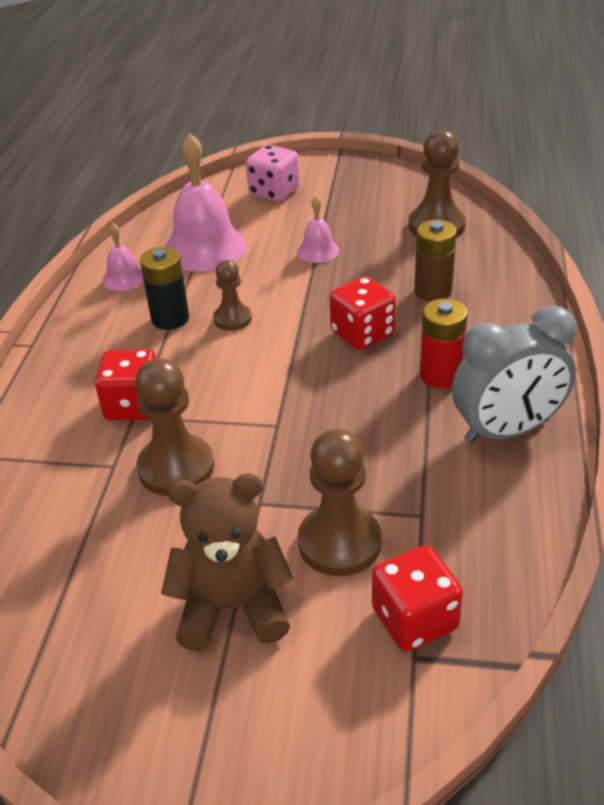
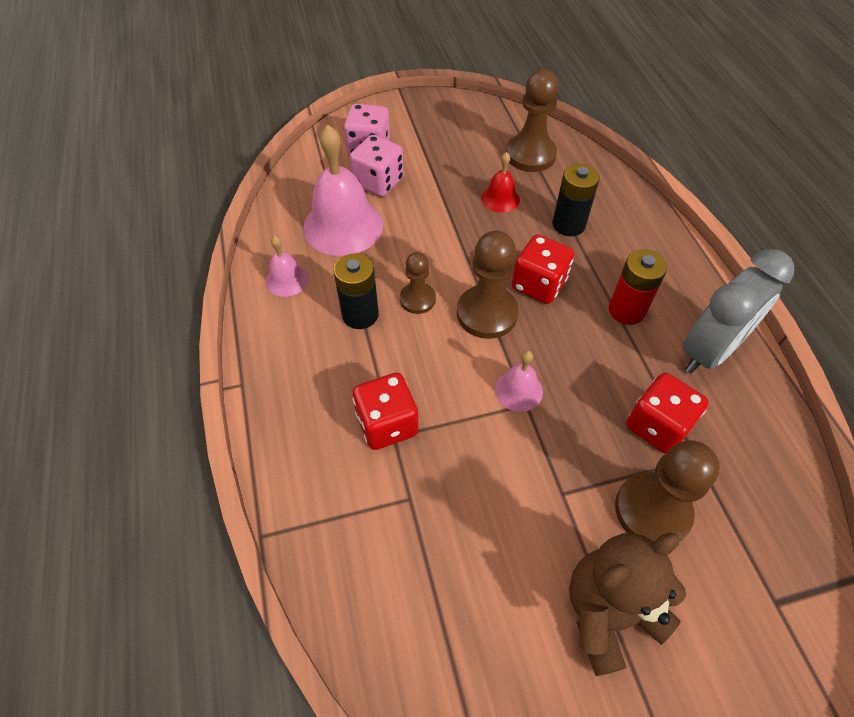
camera: 25 degrees left, 15 degrees up
brown pawn [135,358,214,496] -> brown pawn moved to [457,231,519,339]
pink bell [297,196,339,263] -> pink bell moved to [495,350,543,412]
red dice [372,545,463,651] -> red dice moved to [626,373,708,454]
brown battery [414,220,457,302] -> black battery [553,163,600,236]
none -> pink dice [350,135,404,197]
none -> red bell [481,152,520,213]

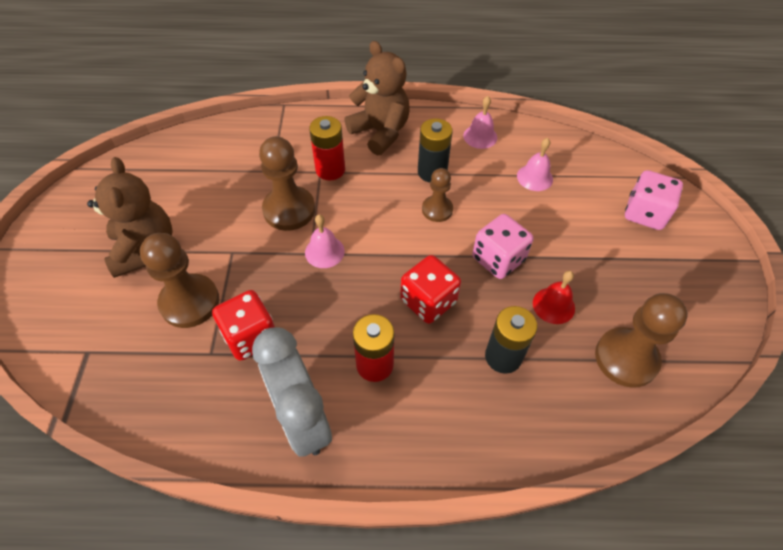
camera: 105 degrees right, 0 degrees up
pink bell [303,125,383,256] -> pink bell [517,138,553,191], size x0.50
pink dice [350,135,404,197] -> pink dice moved to [472,214,534,279]
red dice [352,373,419,450] -> red battery [309,116,345,180]
brown pawn [457,231,519,339] -> brown pawn moved to [259,136,315,231]
none -> brown teddy bear [345,41,410,155]

